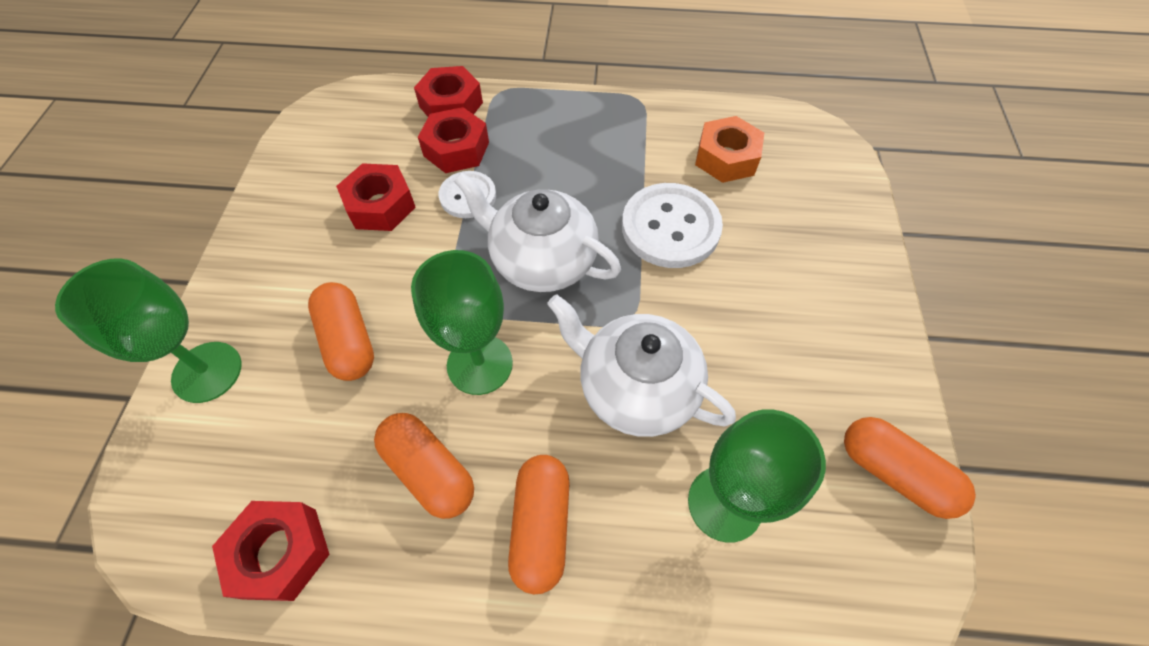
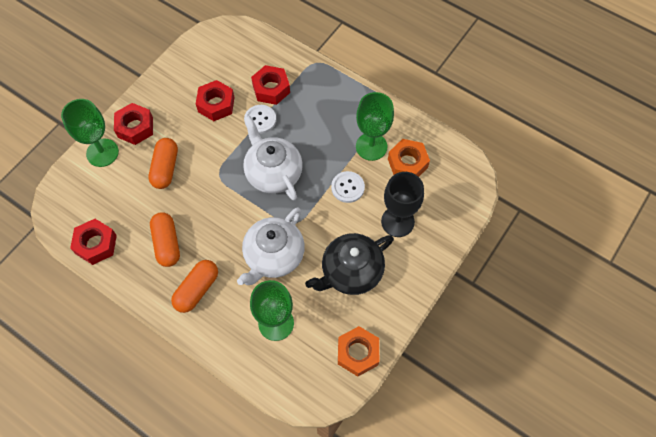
camera: 30 degrees right, 5 degrees up
green goblet [411,250,513,395] -> green goblet moved to [356,92,394,161]
red nut [414,66,483,116] -> red nut moved to [114,103,153,145]
white teapot [547,294,736,437] -> white teapot turned 120 degrees counterclockwise [237,207,305,285]
white button [622,183,723,268] -> white button [331,171,365,203], size x0.59
orange capsule [844,417,976,519] -> orange nut [338,326,379,377]
none -> black teapot [305,233,394,295]
none -> black goblet [381,172,424,237]

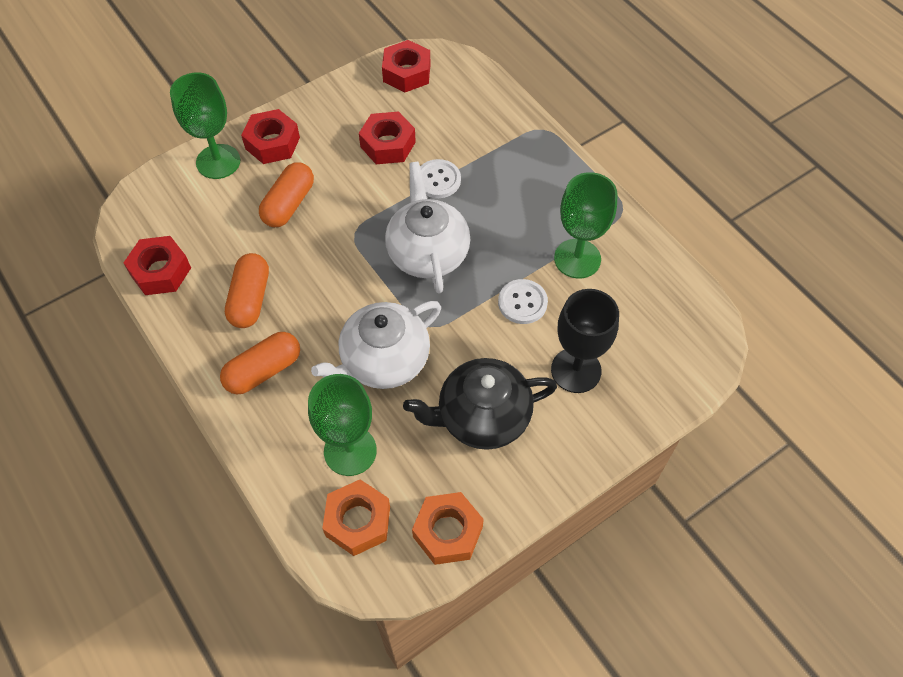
camera: 20 degrees right, 5 degrees down
red nut [251,65,290,105] -> red nut moved to [382,40,431,92]
orange nut [388,139,430,177] -> orange nut moved to [322,479,390,556]

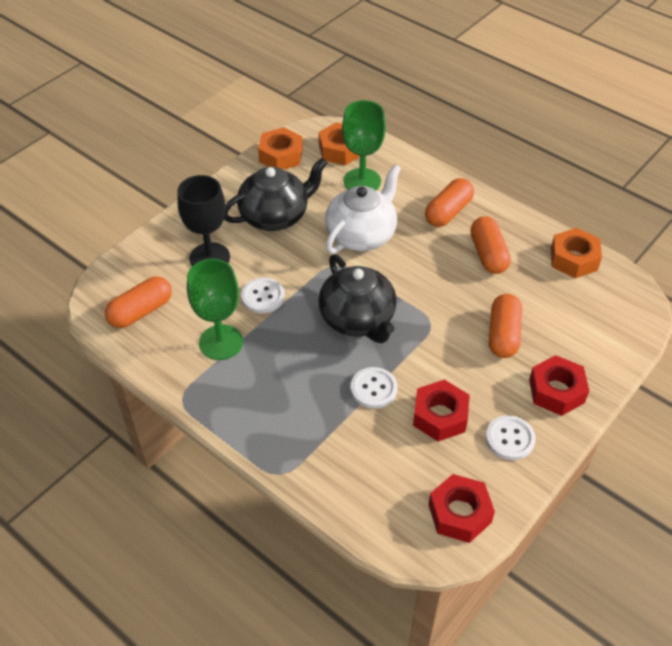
camera: 165 degrees right, 10 degrees down
red nut [123,236,191,295] -> orange nut [551,228,602,279]
green goblet [170,72,240,179] -> none
white teapot [385,162,471,294] -> black teapot [318,254,397,343]
none -> orange capsule [105,276,172,328]
none -> white button [486,415,536,460]

